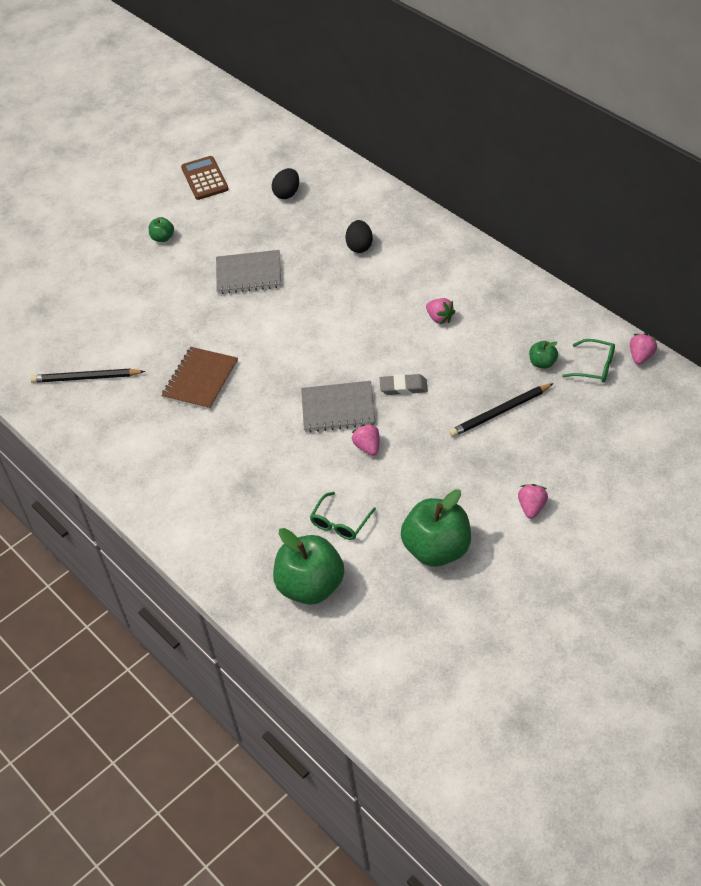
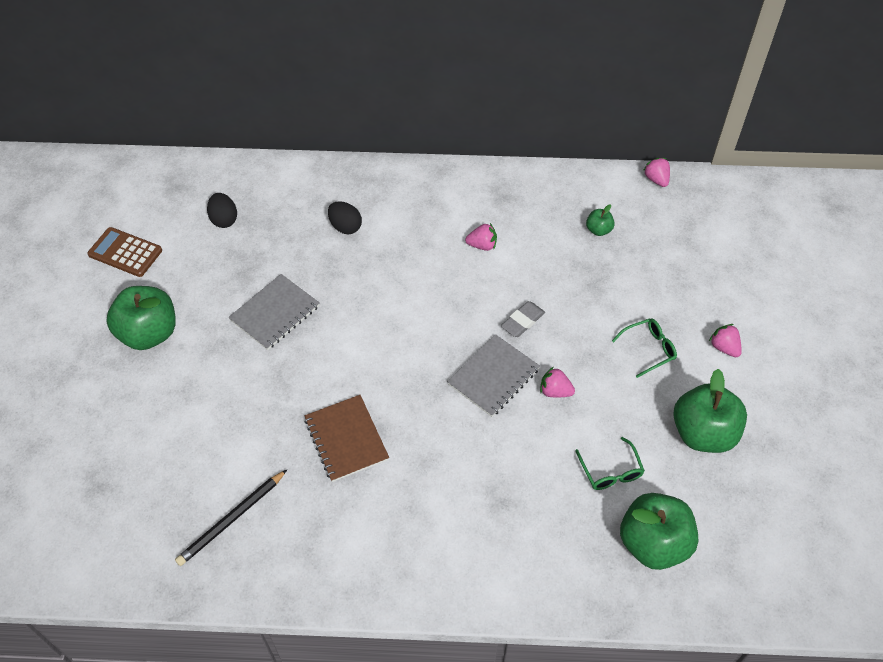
camera: 50 degrees left, 5 degrees up
green apple [149,217,174,242] -> green apple [106,286,176,350], size x2.18
black pencil [449,383,554,437] -> none
green glasses [562,339,615,382] -> green glasses moved to [612,318,677,378]

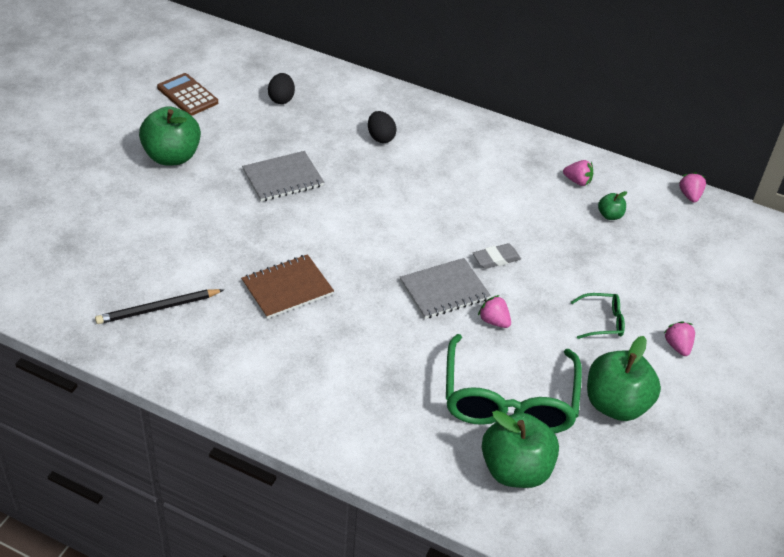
camera: 20 degrees right, 10 degrees down
brown notebook [304,395,389,482] -> brown notebook turned 60 degrees clockwise [241,254,334,319]
pink strawberry [465,223,497,251] -> pink strawberry moved to [563,160,593,186]
green glasses [575,437,645,490] -> green glasses [446,334,582,433], size x2.30

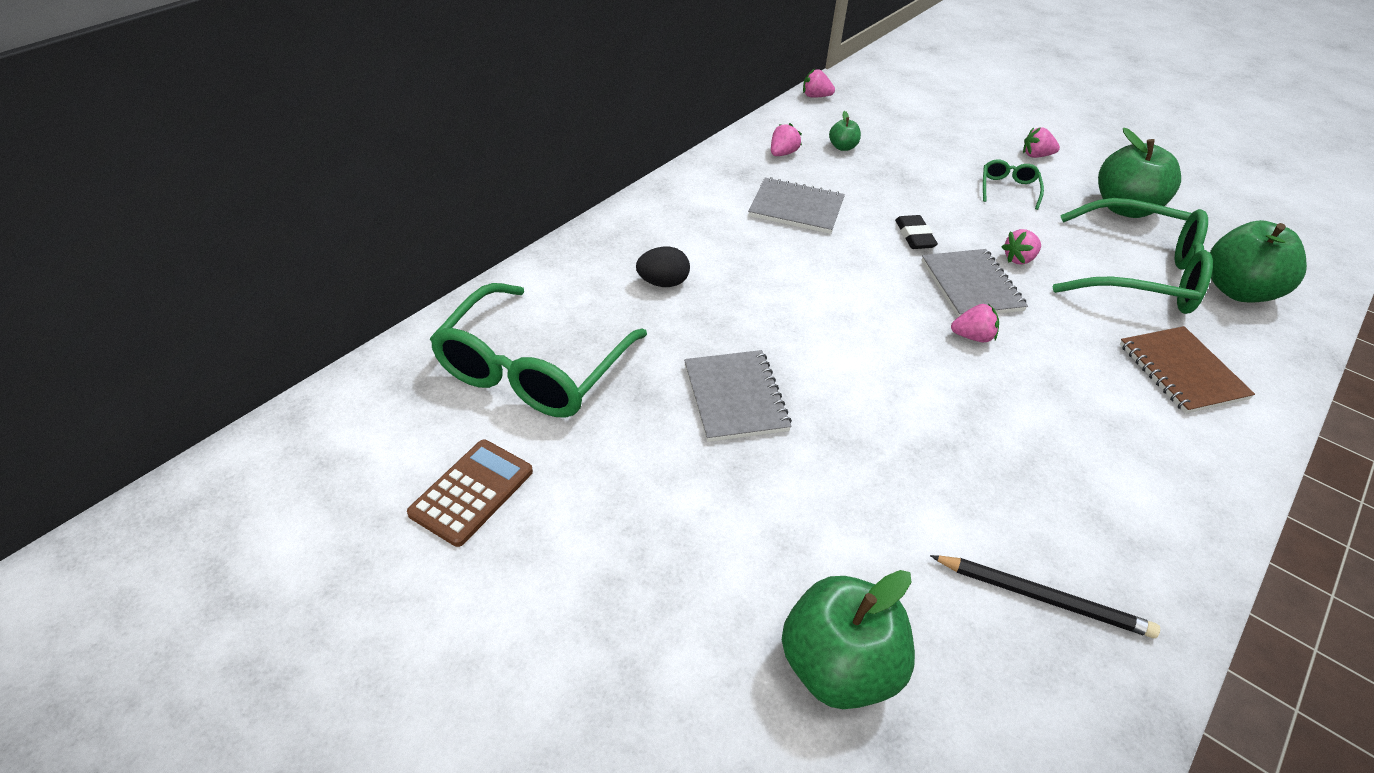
camera: 75 degrees left, 0 degrees up
black pencil [95,289,223,324] -> black pencil turned 60 degrees counterclockwise [930,555,1160,638]
green apple [139,106,201,166] -> green apple moved to [782,570,915,709]
brown calculator [157,73,218,116] -> brown calculator turned 150 degrees clockwise [407,440,533,547]
brown notebook [241,254,334,319] -> brown notebook moved to [1120,326,1255,414]
black egg [268,73,295,104] -> green glasses [430,283,647,418]
grey eraser [473,243,521,269] -> black eraser [895,215,938,249]
none -> grey notebook [748,177,845,234]
none -> pink strawberry [951,304,999,342]

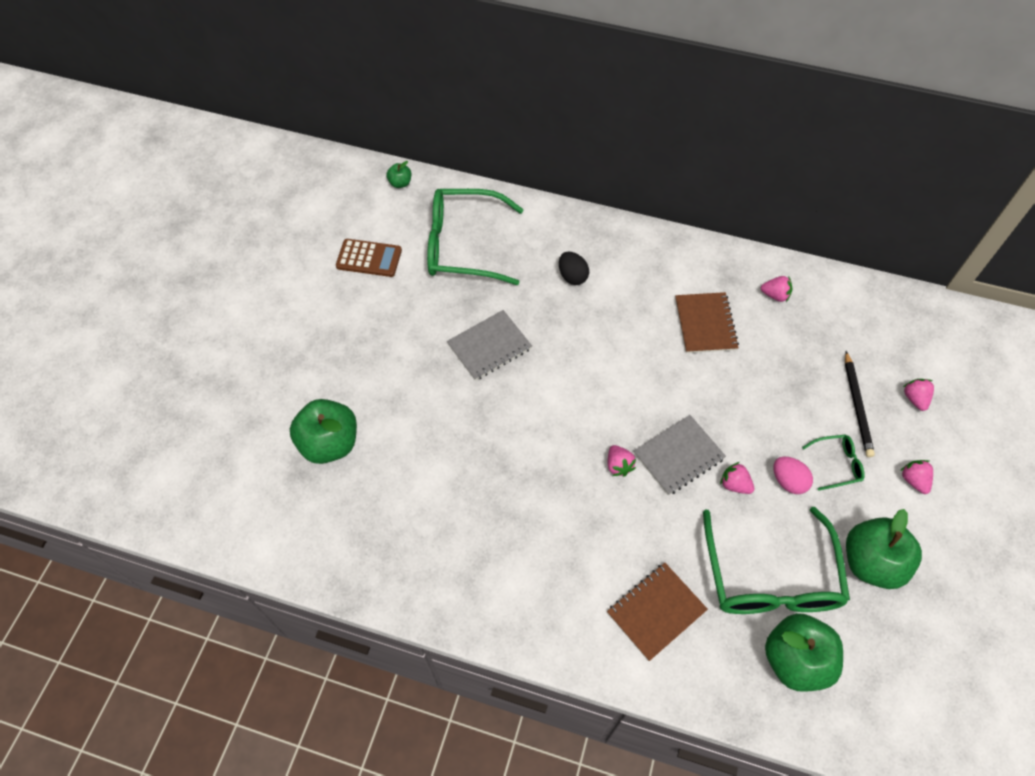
camera: 70 degrees right, 15 degrees up
grey notebook [748,177,845,234] -> brown notebook [675,292,739,353]
pink strawberry [803,69,835,98] -> pink strawberry moved to [903,379,934,411]
green apple [829,111,861,151] -> green apple moved to [386,161,411,188]
black eraser [895,215,938,249] -> none
black pencil [930,555,1160,638] -> black pencil moved to [845,351,875,457]
none -> pink egg [773,457,813,494]

